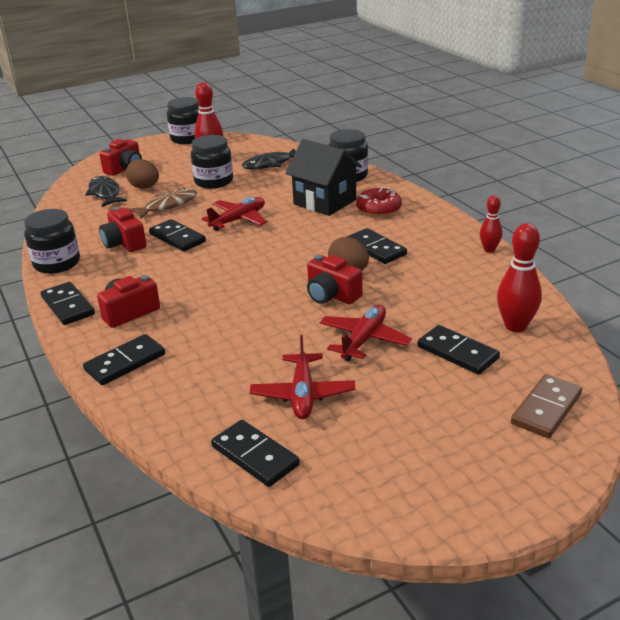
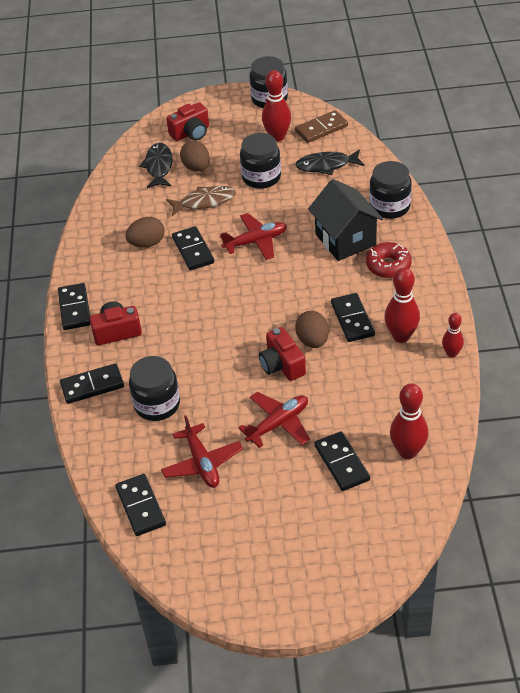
camera: 25 degrees right, 15 degrees up
black jar [24,209,80,274] -> black jar moved to [129,356,180,421]
red camera [99,207,146,252] -> brown egg [125,217,165,247]
red plane [250,335,355,419] -> red plane turned 45 degrees counterclockwise [161,415,243,488]
brown domino [511,374,582,438] -> brown domino moved to [295,110,348,143]
none -> red bowling pin [385,267,420,343]

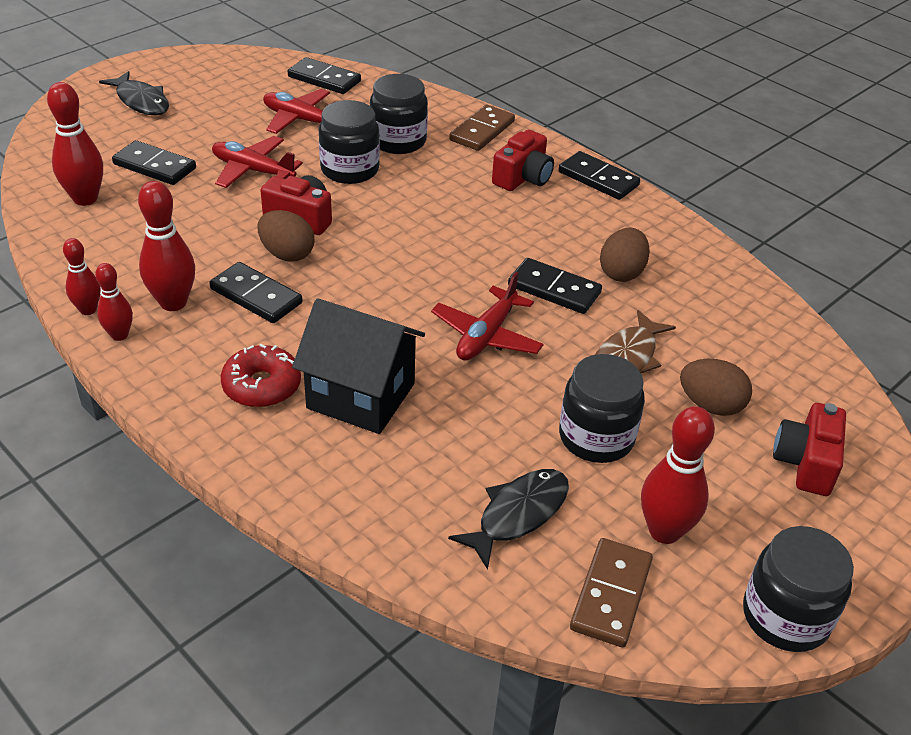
camera: 135 degrees right, 5 degrees down
black domino [60,363,124,404] -> brown domino [449,105,515,151]
black fish [139,143,173,188] -> black fish moved to [99,71,169,115]
red plane [238,392,310,448] -> red plane turned 105 degrees clockwise [212,136,303,188]
black jar [369,161,412,219] -> black jar moved to [319,100,380,184]
none -> red bowling pin [95,263,133,341]

